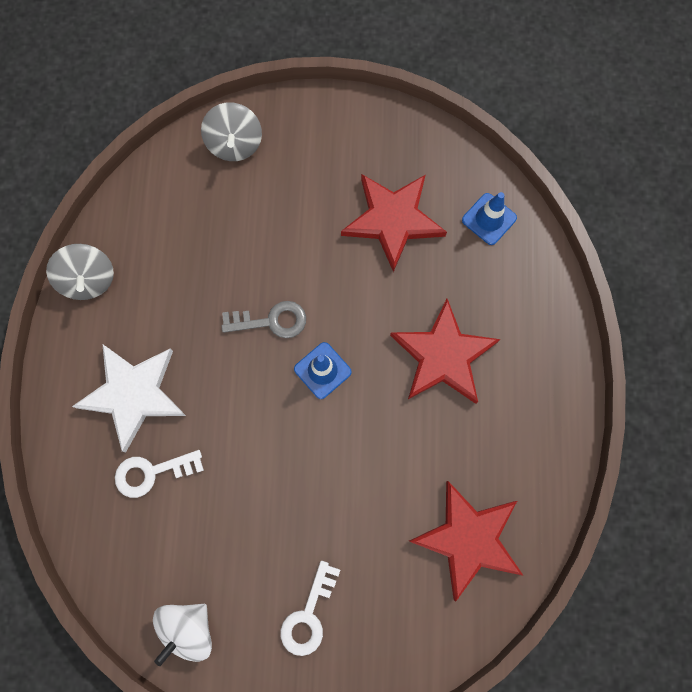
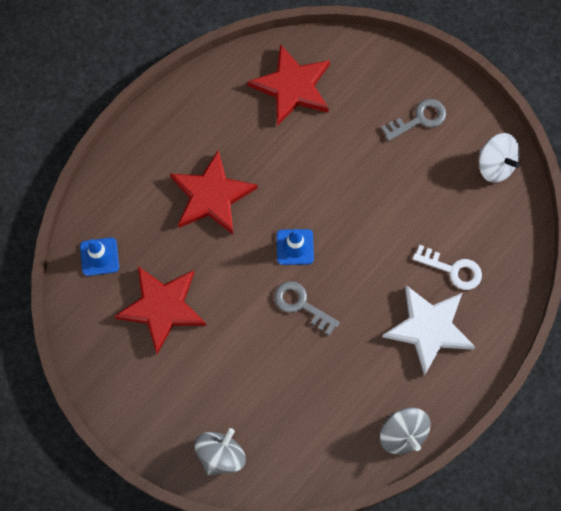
camera: 140 degrees left, 5 degrees down
grey spinning top [46,244,114,300] -> grey spinning top turned 135 degrees clockwise [380,408,430,454]
white spinning top [153,604,212,666] -> white spinning top turned 60 degrees clockwise [479,133,520,183]
white key [281,561,340,656] -> grey key [381,99,446,141]

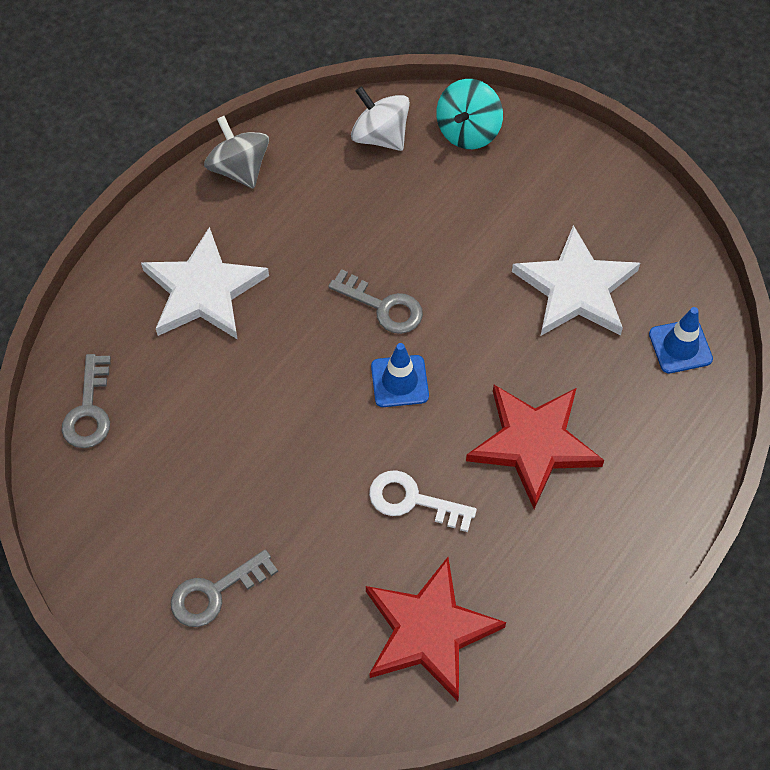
camera: 175 degrees right, 10 degrees down
red star [114,266,206,354] -> white star [512,225,640,336]
grey spinning top [194,428,246,476] -> turquoise spinning top [436,79,503,149]
white key [413,245,482,290] -> white key moved to [369,470,477,532]
white spinning top [479,133,520,183] -> white spinning top moved to [351,86,410,151]
none -> grey key [62,354,111,448]

